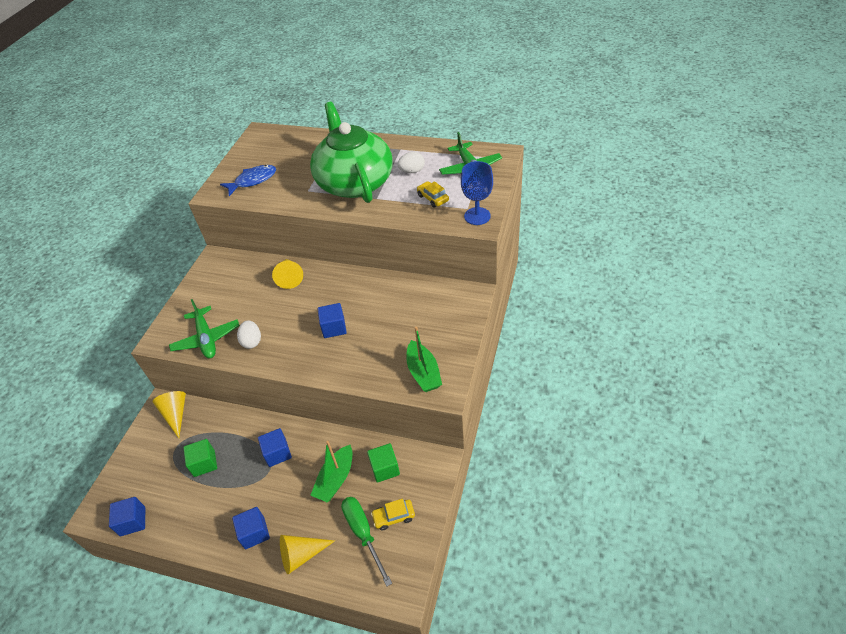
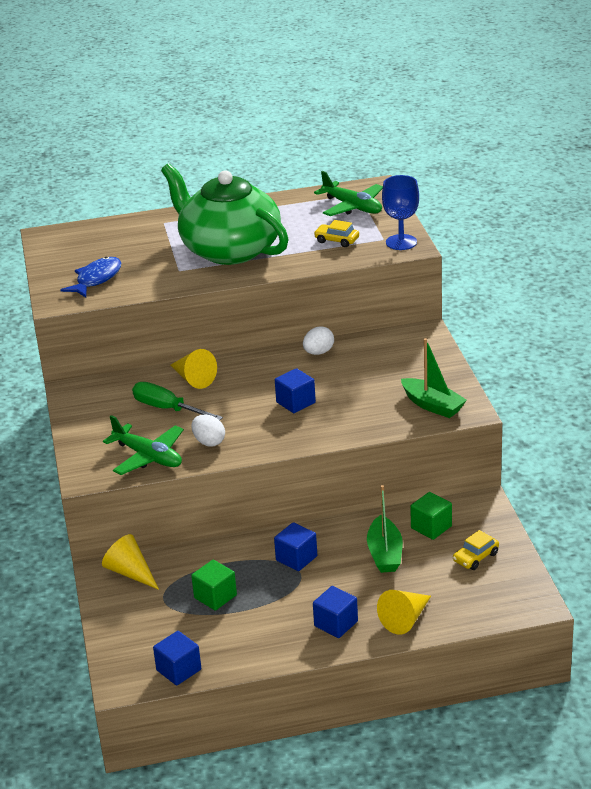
camera: 30 degrees left, 15 degrees down
green screwdriver [341,497,392,587] -> green screwdriver moved to [132,382,223,420]
white egg [397,152,425,173] -> white egg moved to [303,326,334,355]

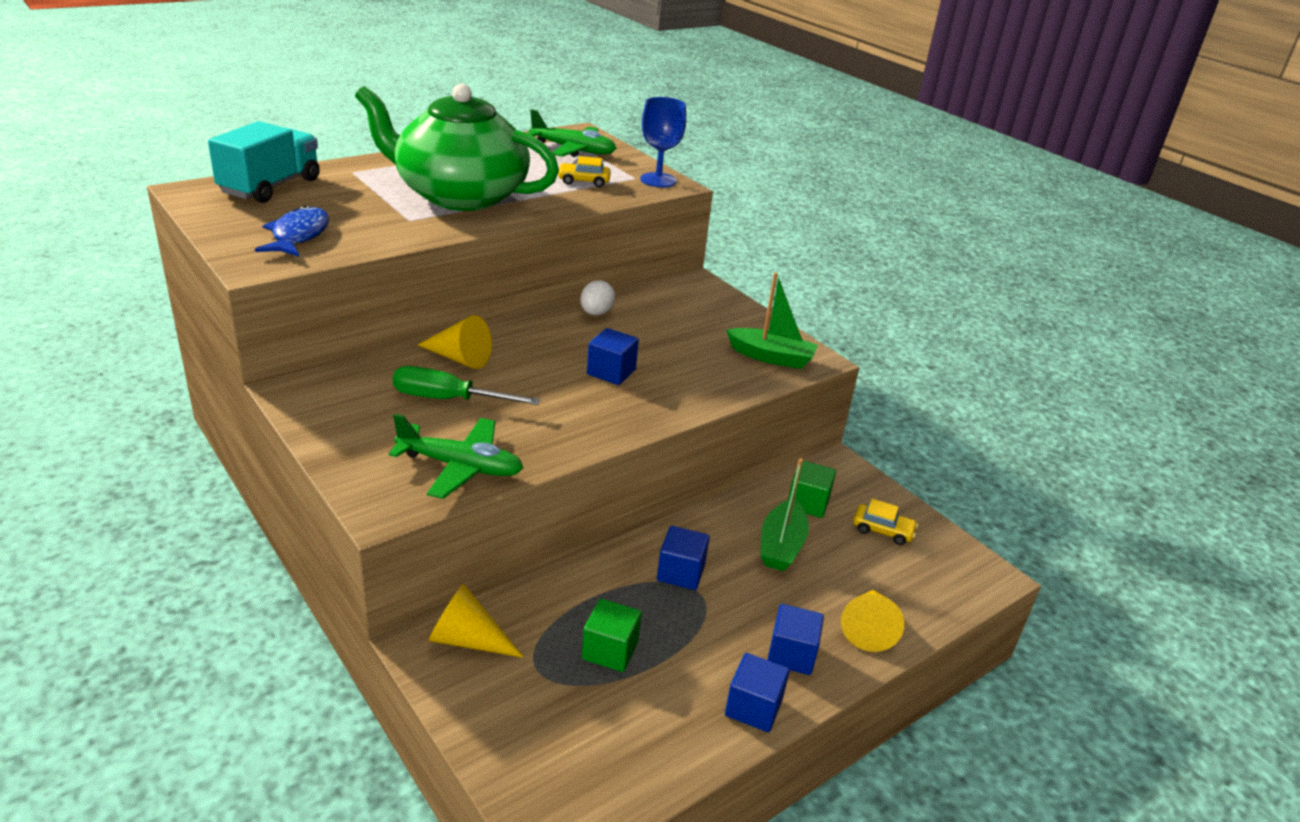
camera: 30 degrees left, 0 degrees up
blue cube [153,631,201,686] -> blue cube moved to [725,653,789,732]
white egg [191,415,225,447] -> none
green boat [367,485,403,573] -> green boat turned 45 degrees clockwise [760,458,809,571]
yellow car [453,530,499,570] -> yellow car turned 90 degrees counterclockwise [854,499,918,545]
none -> turquoise truck [208,121,320,203]

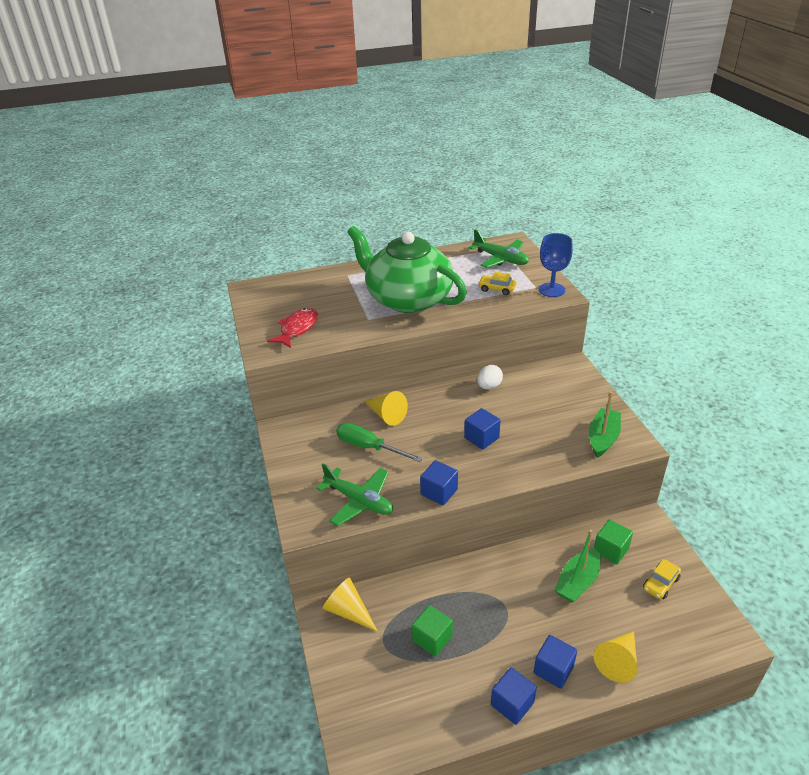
camera: 25 degrees right, 5 degrees up
turquoise truck [208,121,320,203] -> none
blue fish [255,206,329,257] -> red fish [267,308,318,348]
blue cube [657,526,710,590] -> blue cube moved to [420,460,458,506]
green boat [726,272,818,369] -> green boat turned 105 degrees counterclockwise [589,391,621,458]
yellow car [854,499,918,545] -> yellow car turned 90 degrees clockwise [643,559,681,599]

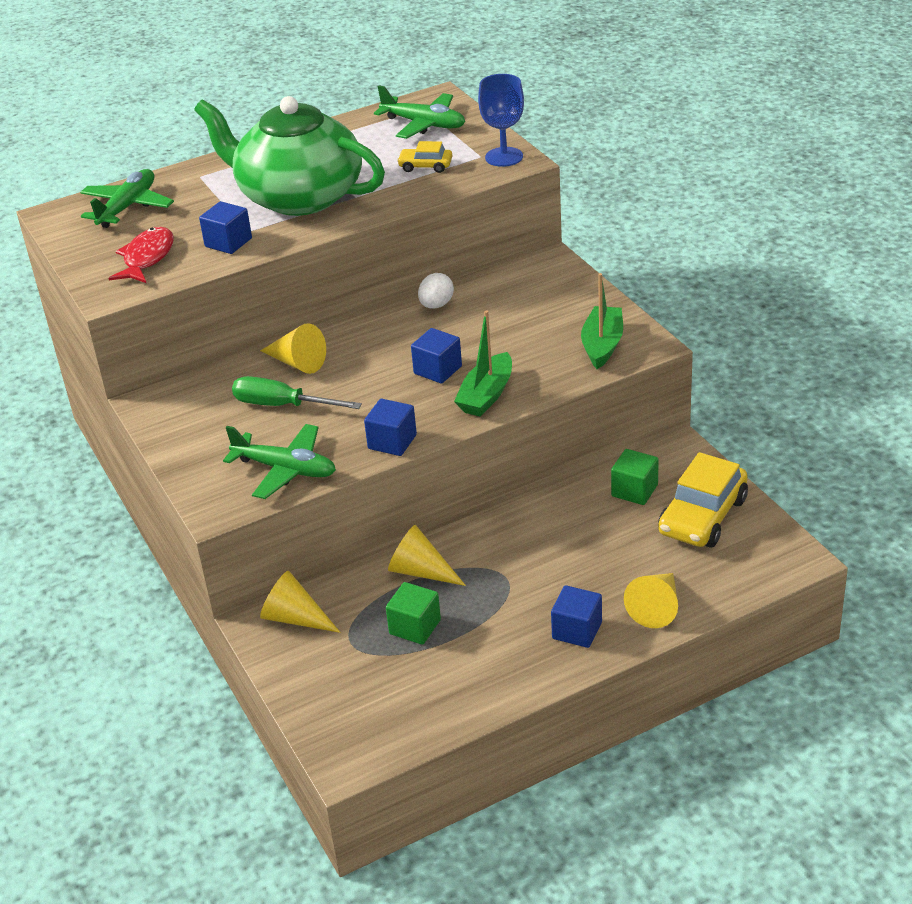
camera: 10 degrees left, 0 degrees up
blue cube [491,667,537,725] -> blue cube moved to [199,201,252,254]
green boat [555,530,601,603] -> green boat moved to [454,310,512,416]
yellow car [643,559,681,599] -> yellow car [658,452,748,548], size x1.93
none -> green plane [80,169,174,228]
none -> yellow cone [388,525,466,586]

